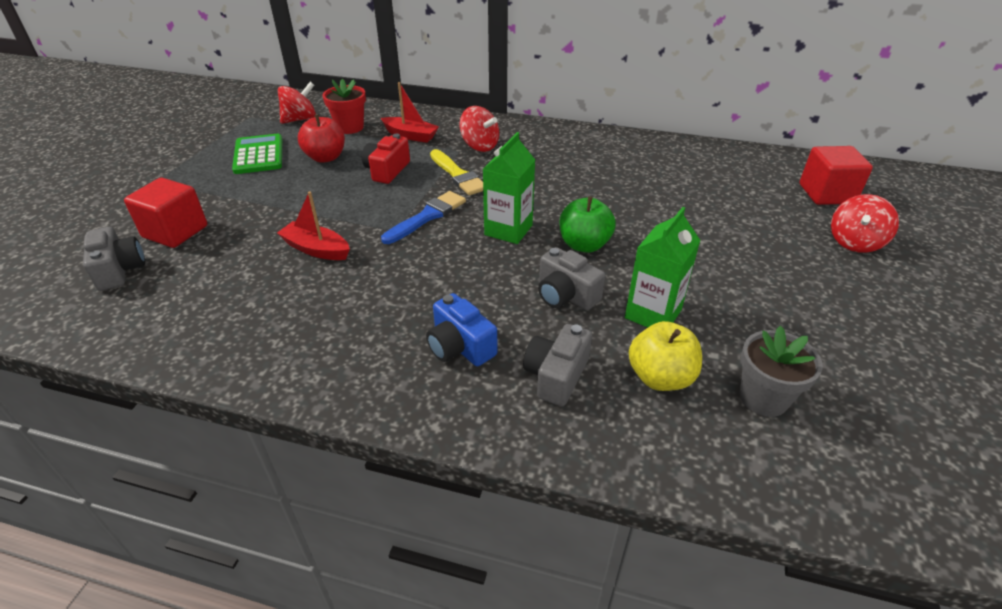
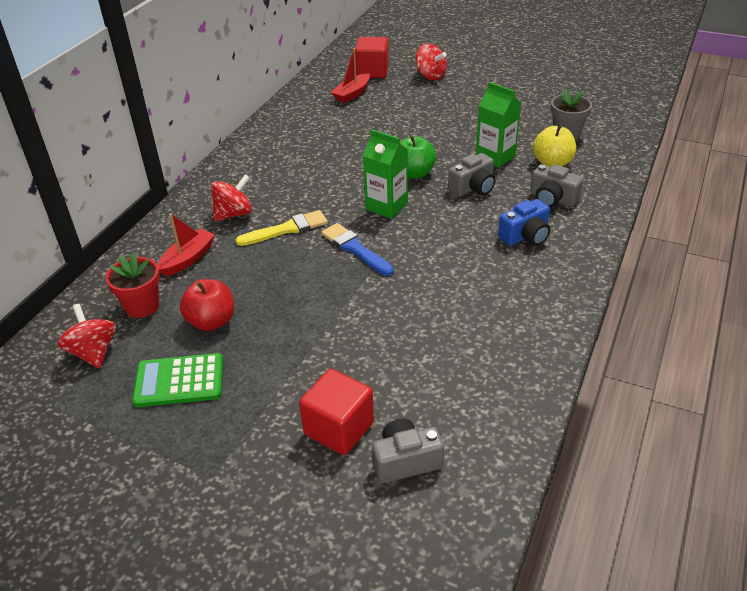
camera: 80 degrees left, 0 degrees up
red boat [277,191,350,260] -> red boat moved to [331,48,370,103]
red camera [362,134,410,184] -> none

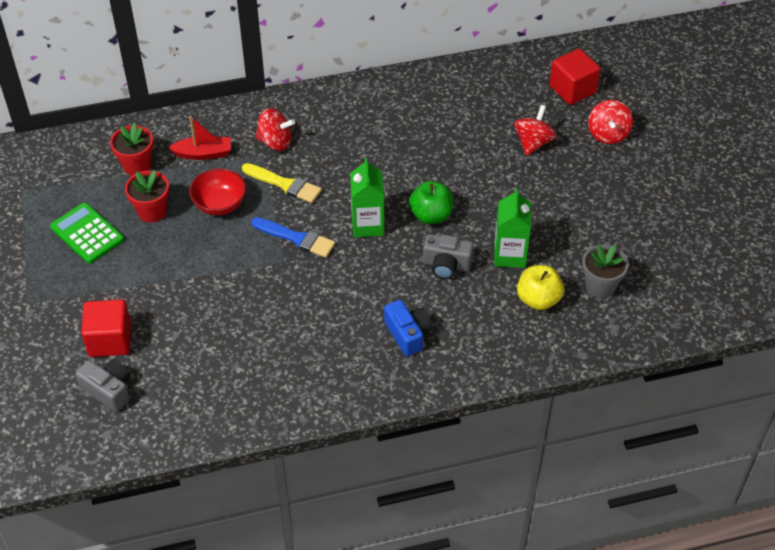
camera: 50 degrees right, 10 degrees up
red spinning top [57,304,116,368] -> red spinning top moved to [514,105,557,156]
red apple [180,279,234,331] -> red flower pot [125,170,169,223]
blue brush [321,223,394,276] -> blue brush turned 105 degrees clockwise [251,217,335,258]
red boat [331,48,370,103] -> none
blue camera [498,199,550,246] -> blue camera turned 135 degrees counterclockwise [384,300,431,356]
grey camera [530,164,583,208] -> none
none -> red bowl [189,168,246,215]

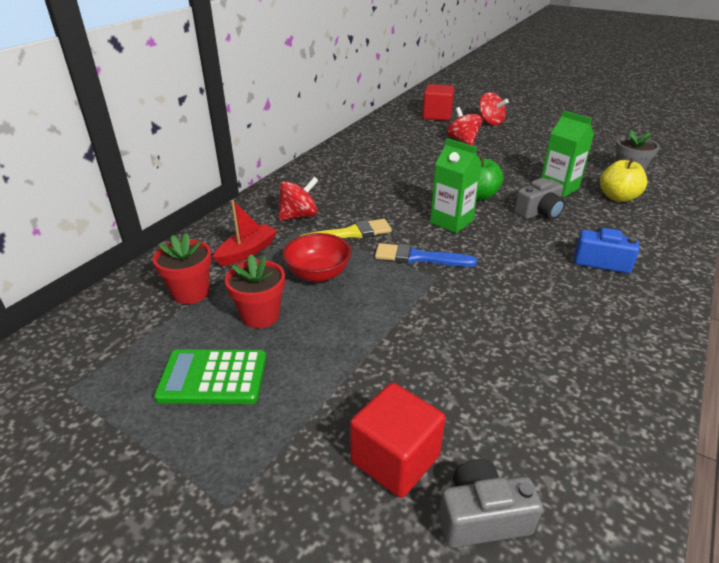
camera: 45 degrees left, 15 degrees down
blue brush [251,217,335,258] -> blue brush turned 150 degrees counterclockwise [375,243,477,267]

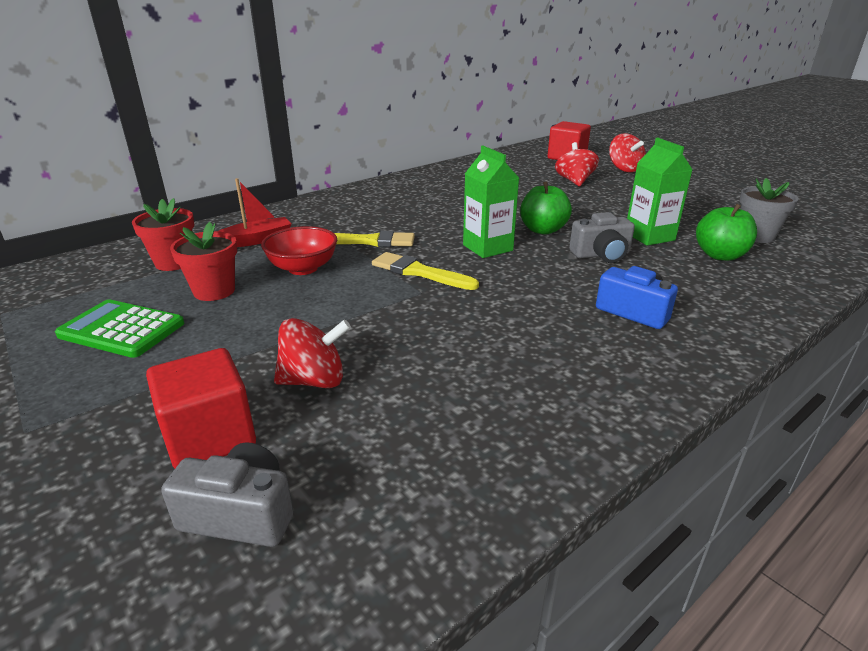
camera: 20 degrees right, 5 degrees down
red spinning top [279,177,319,221] -> red spinning top moved to [274,318,351,388]
blue brush [375,243,477,267] -> yellow brush [372,252,479,290]
yellow apple [600,158,647,202] -> green apple [696,204,757,261]

